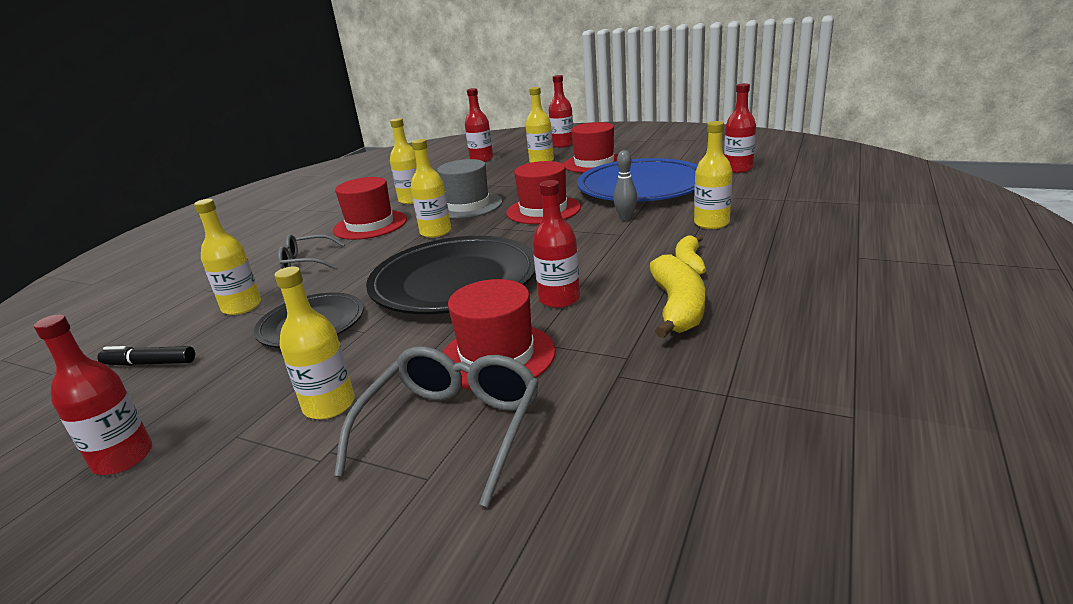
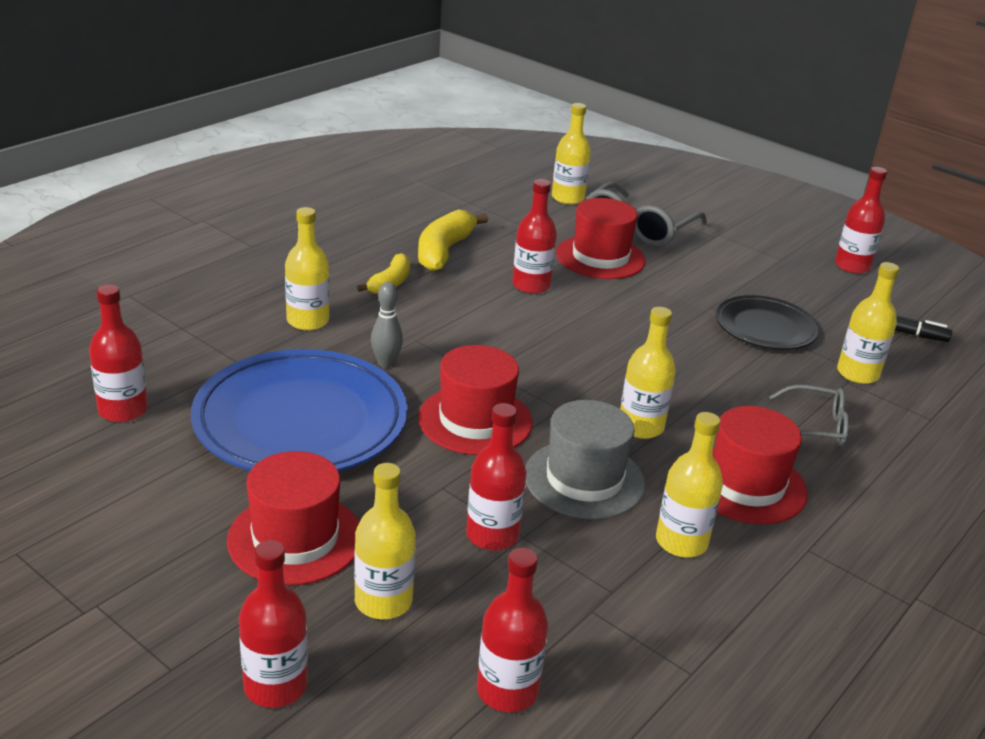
camera: 170 degrees left, 5 degrees up
yellow bottle [274,266,355,419] -> yellow bottle moved to [552,103,591,204]
black plate [366,236,535,314] -> none
none -> red bottle [466,403,526,551]

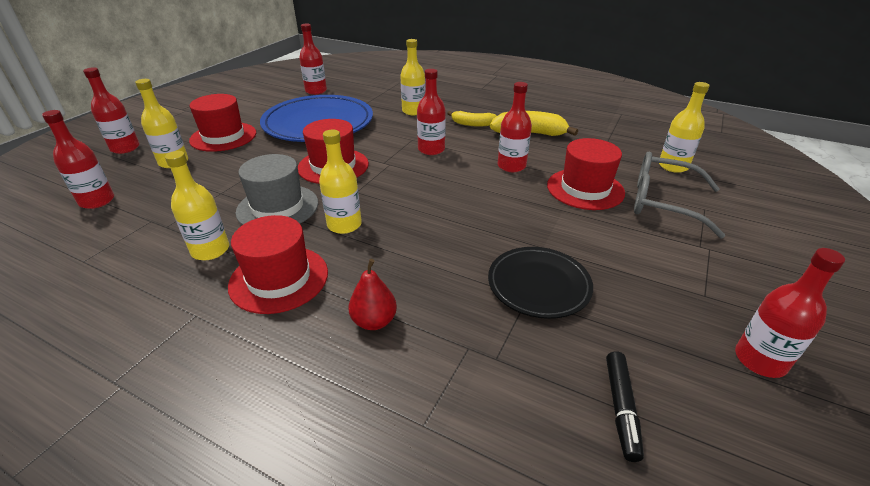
camera: 80 degrees right, 5 degrees up
grey bowling pin [371,282,403,368] -> none
red bottle [466,403,526,551] -> red bottle moved to [417,69,446,155]
grey glasses [769,385,849,447] -> red pear [348,259,397,330]
yellow bottle [837,262,900,384] -> none

